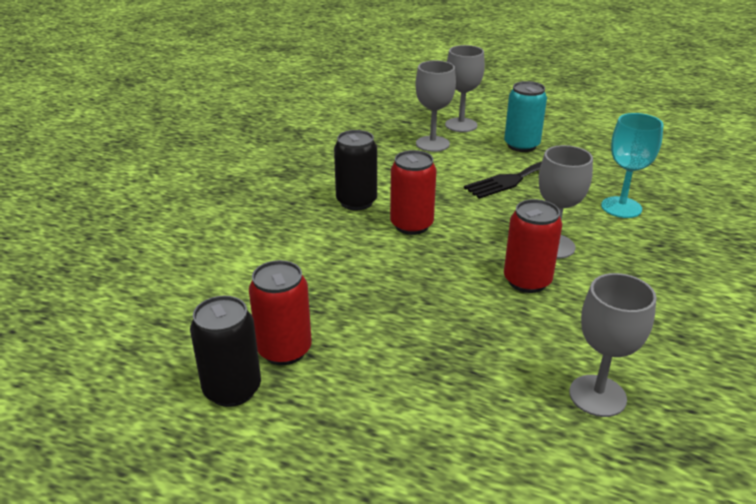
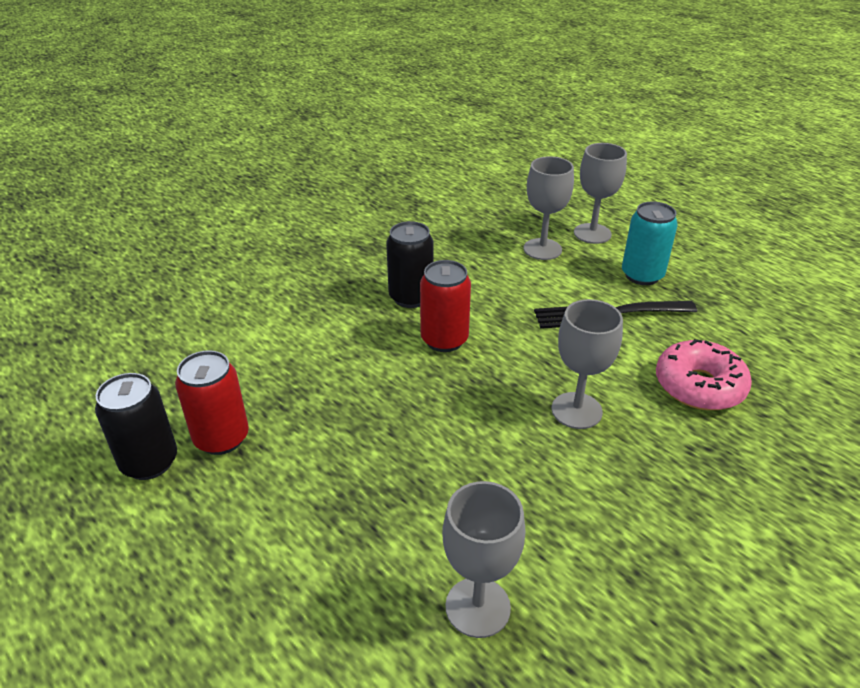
camera: 25 degrees right, 5 degrees up
red can [504,199,562,293] -> none
turquoise goblet [601,113,663,218] -> pink donut [656,339,752,410]

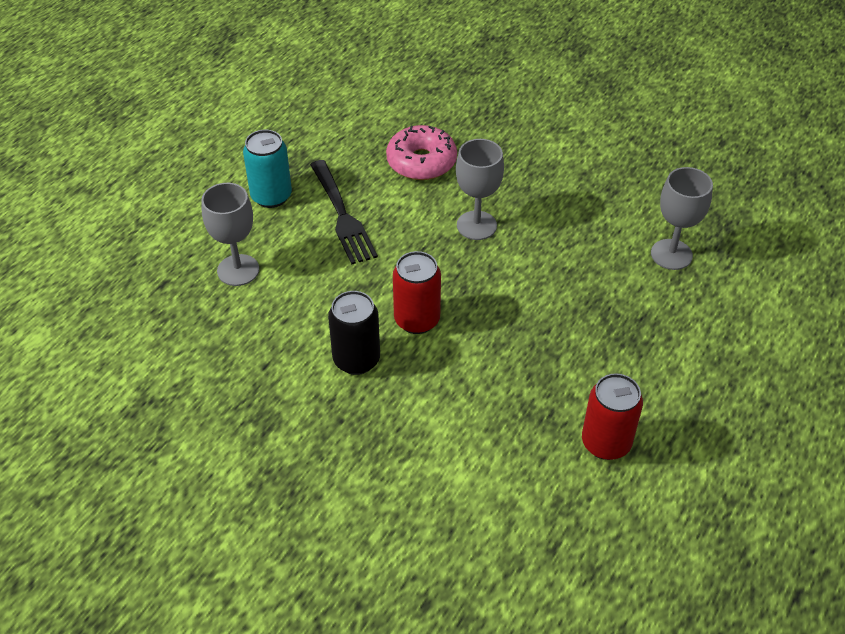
camera: 105 degrees left, 10 degrees up
black can [95,373,177,480] -> none
grey goblet [574,143,627,244] -> none

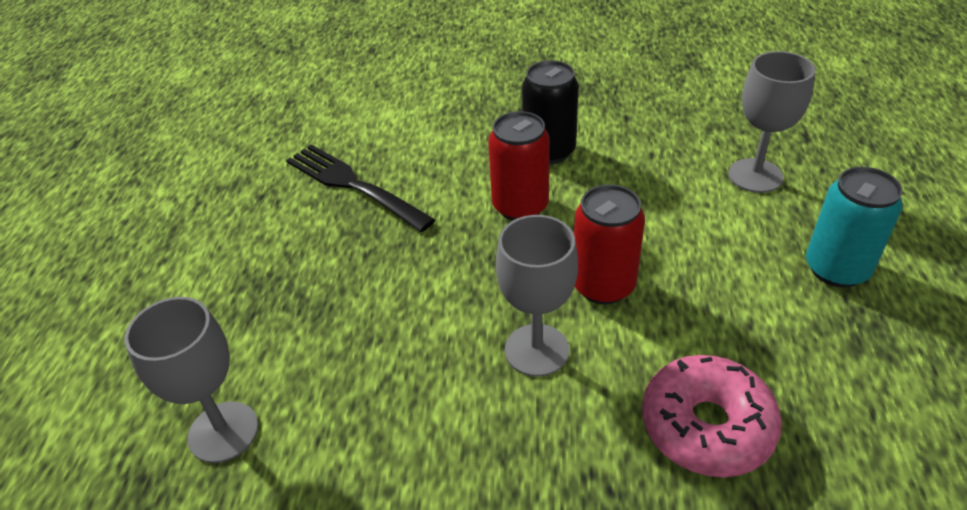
camera: 155 degrees right, 5 degrees down
black fork [310,160,378,264] -> black fork moved to [286,144,435,232]
red can [582,374,643,460] -> red can moved to [574,184,645,304]

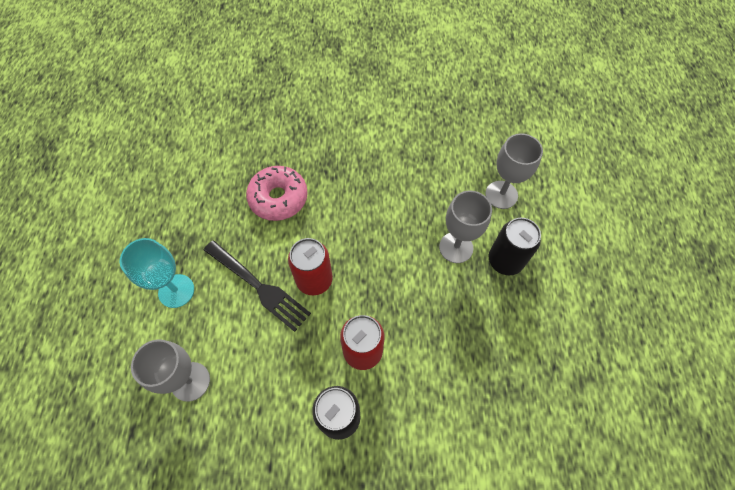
camera: 175 degrees right, 20 degrees up
black fork [286,144,435,232] -> black fork moved to [204,240,311,332]
grey goblet [496,215,578,377] -> grey goblet moved to [439,191,492,263]
turquoise can [806,167,903,288] -> turquoise goblet [120,238,194,308]
none -> black can [489,218,541,275]

